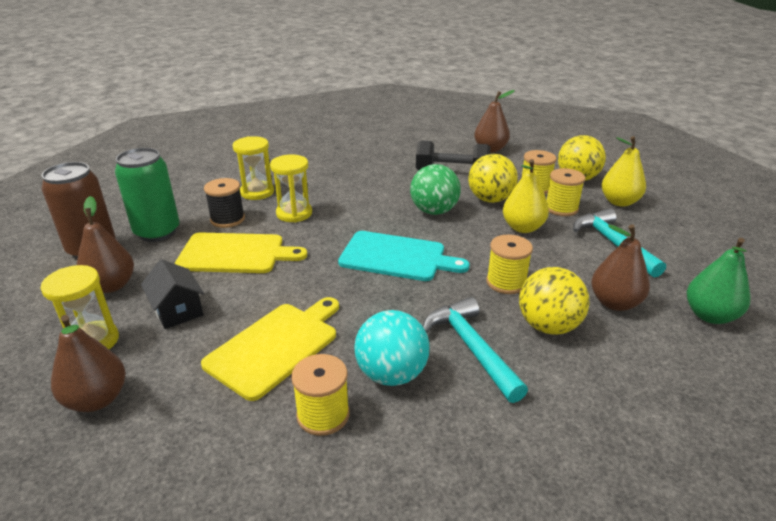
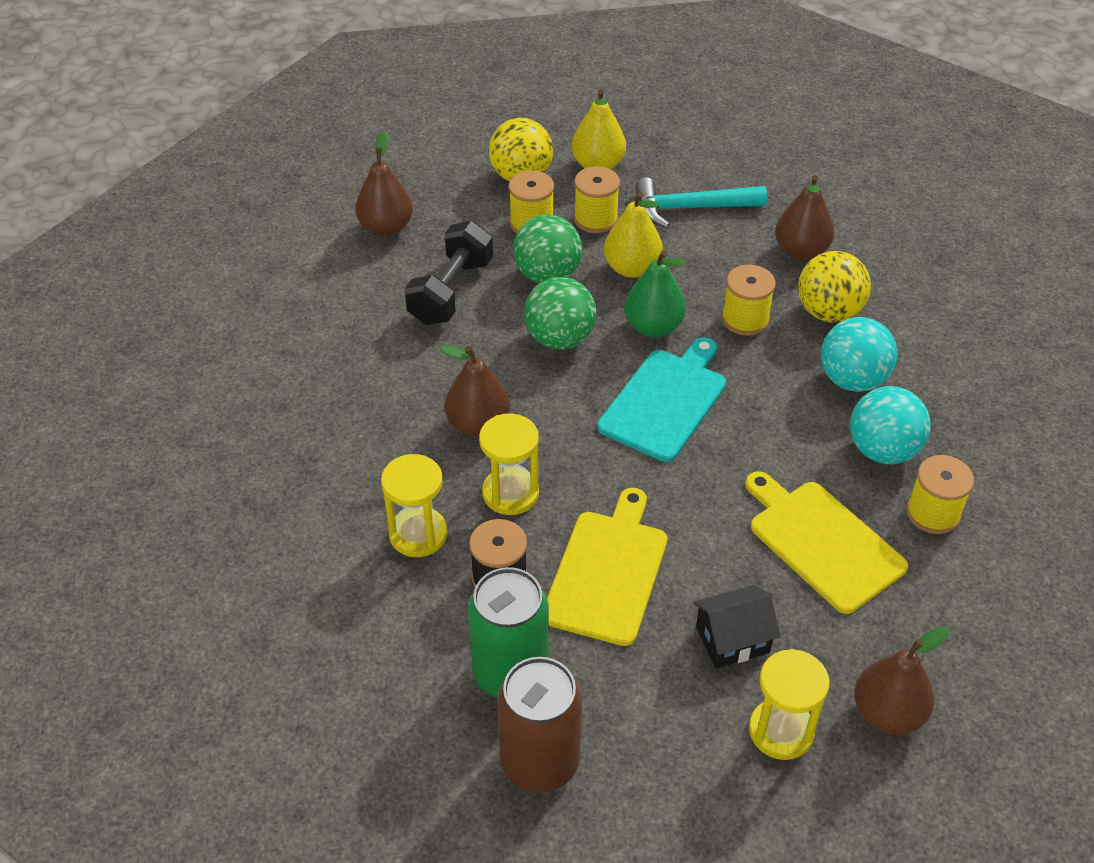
camera: 75 degrees left, 15 degrees up
brown pear [77,196,134,293] -> brown pear moved to [439,345,510,437]
turquoise hammer [423,297,528,403] -> turquoise ball [821,317,897,392]
yellow ball [468,154,518,203] -> green ball [513,215,582,283]
green pear [687,238,750,324] -> green pear moved to [624,250,686,337]

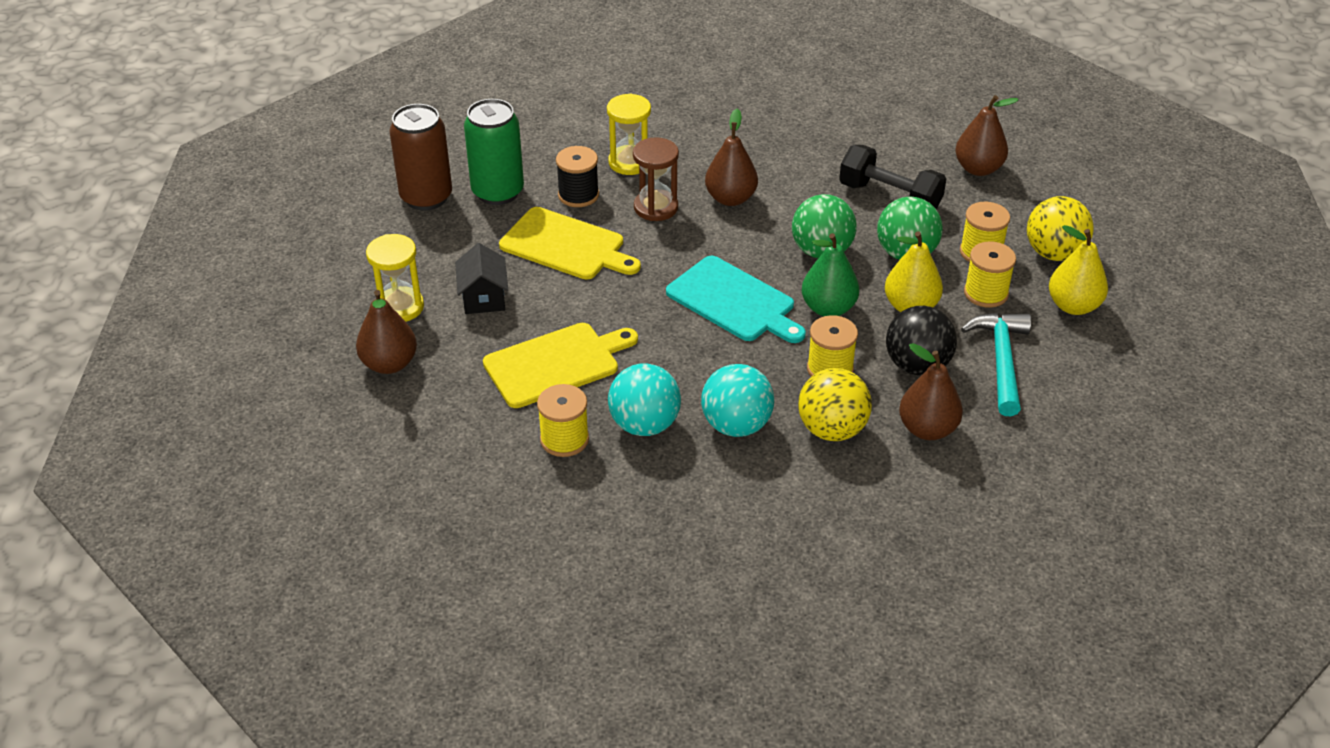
camera: 100 degrees right, 5 degrees down
yellow hourglass [479,413,539,515] -> brown hourglass [633,137,679,221]
none -> black ball [886,306,957,376]

